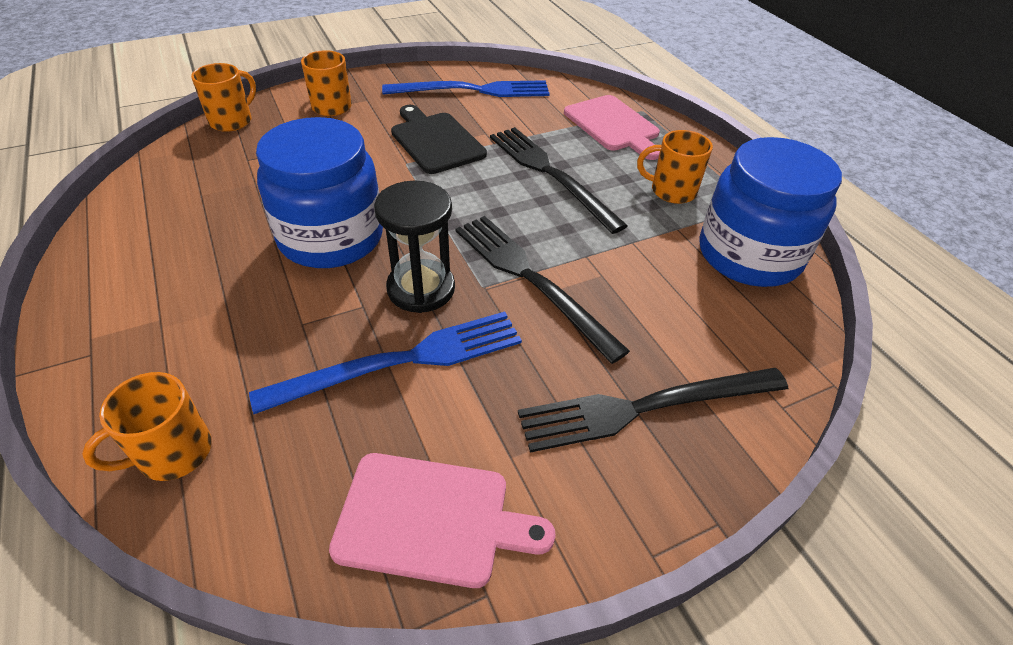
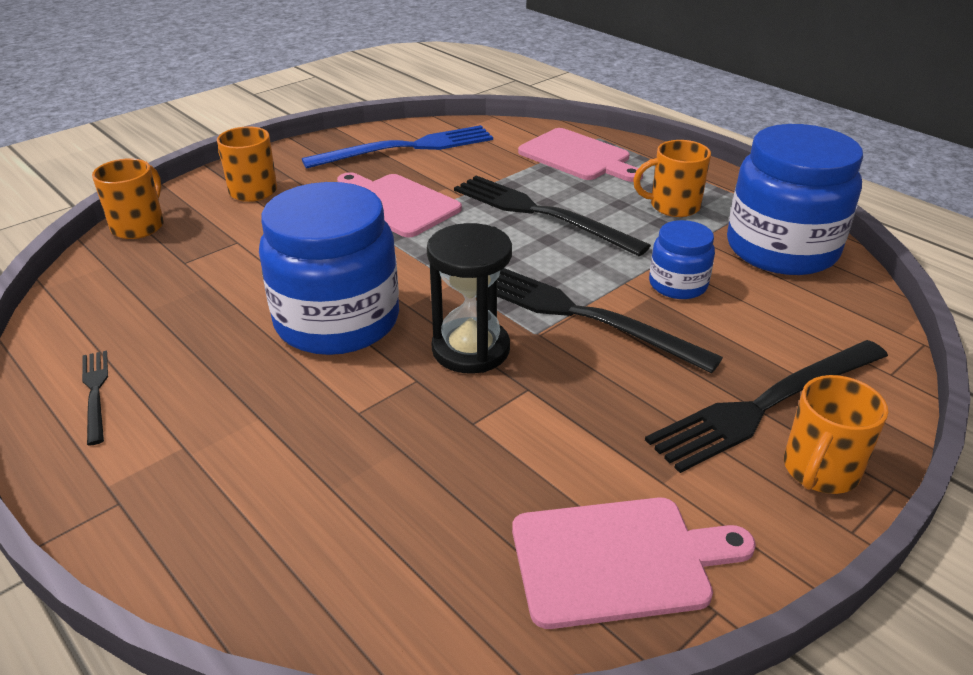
camera: 15 degrees left, 10 degrees down
orange mug [82,372,212,481] -> orange mug moved to [784,375,888,494]
blue fork [249,312,522,414] -> none
black cutting board [391,105,487,174] -> pink cutting board [337,172,462,237]
none -> black fork [82,351,108,445]
none -> blue jar [649,220,715,299]

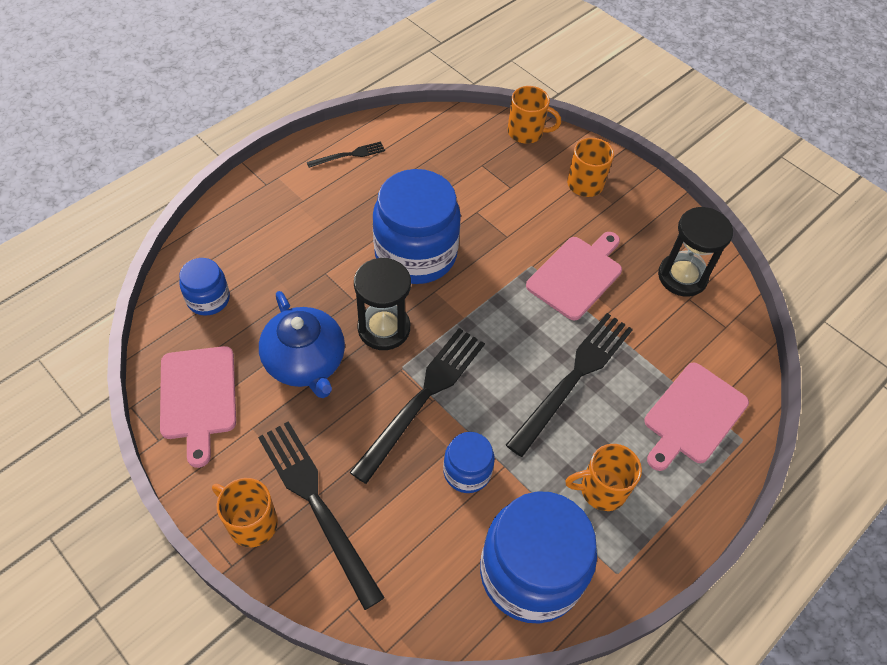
camera: 85 degrees right, 20 degrees up
blue fork [302,125,493,169] -> black hourglass [658,207,733,297]
orange mug [633,140,711,217] -> orange mug turned 90 degrees counterclockwise [565,444,642,511]
none -> blue jar [179,258,230,316]
none -> blue teapot [259,291,345,398]

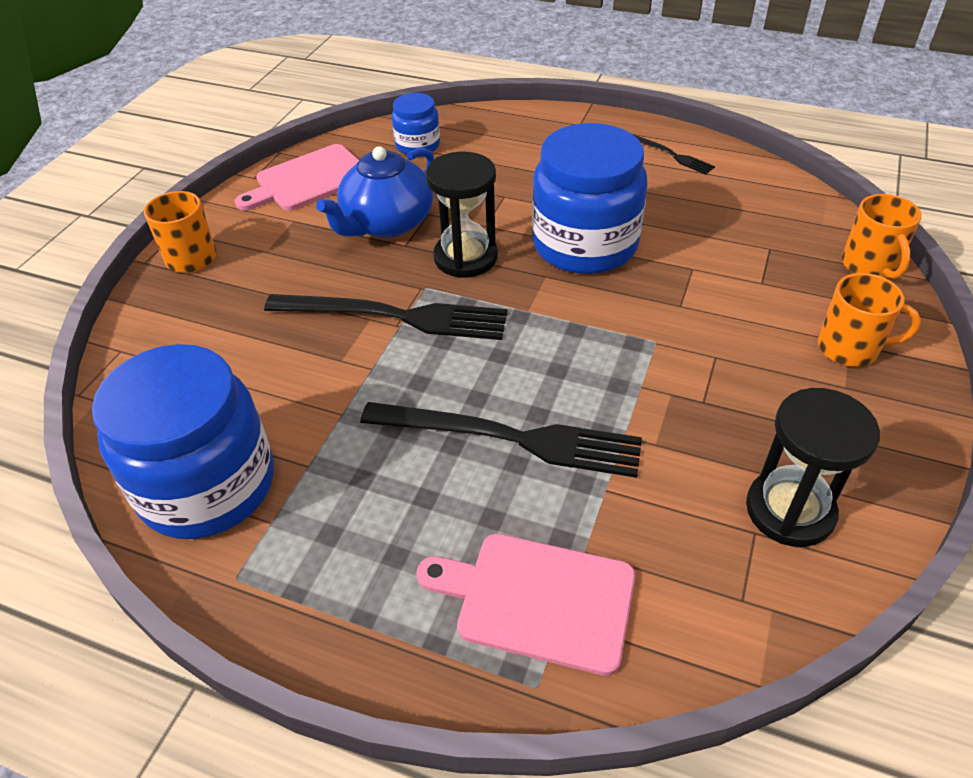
camera: 70 degrees right, 10 degrees down
black fork [258,421,385,610] -> none
blue jar [443,432,495,493] -> none
pink cutting board [526,232,622,320] -> none
orange mug [565,444,642,511] -> none

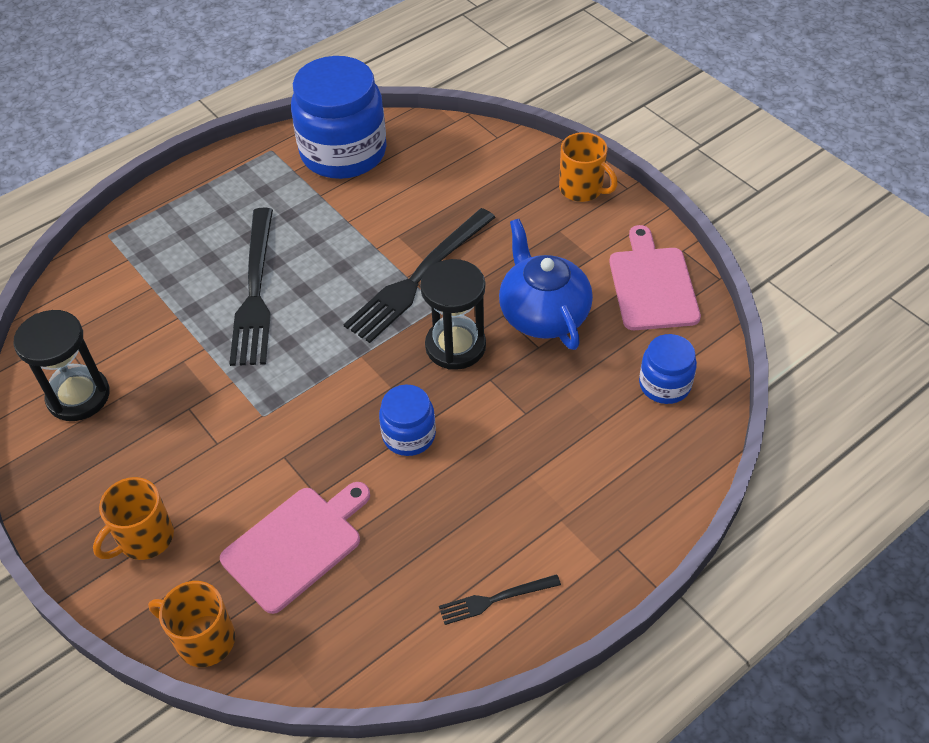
camera: 120 degrees right, 5 degrees up
black fork [360,402,642,478] -> black fork turned 45 degrees counterclockwise [229,208,273,366]
pink cutting board [416,534,635,676] -> pink cutting board moved to [220,482,370,614]
blue jar [532,123,648,274] -> blue jar [379,385,436,456], size x0.50

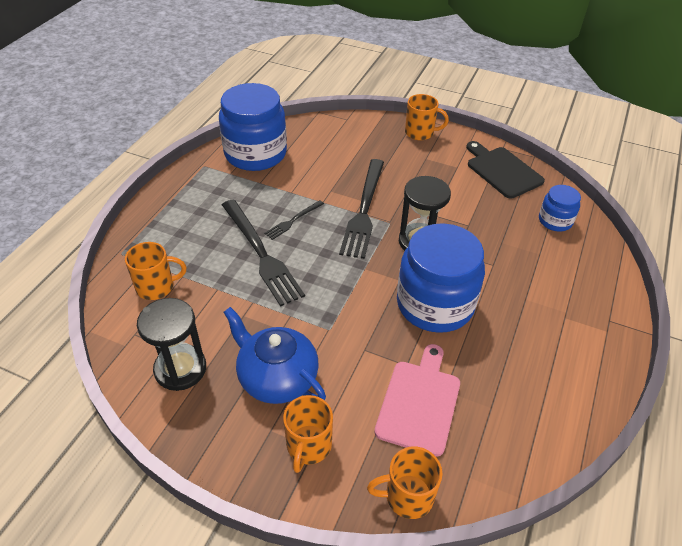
camera: 30 degrees left, 5 degrees down
blue jar [379,385,436,456] -> blue jar [397,223,485,333], size x2.01
black fork [439,574,561,625] -> black fork moved to [264,200,324,240]
blue teapot [499,219,593,350] -> blue teapot moved to [223,307,326,404]
pink cutting board [609,225,701,330] -> black cutting board [466,141,545,199]
none -> orange mug [125,242,186,300]

